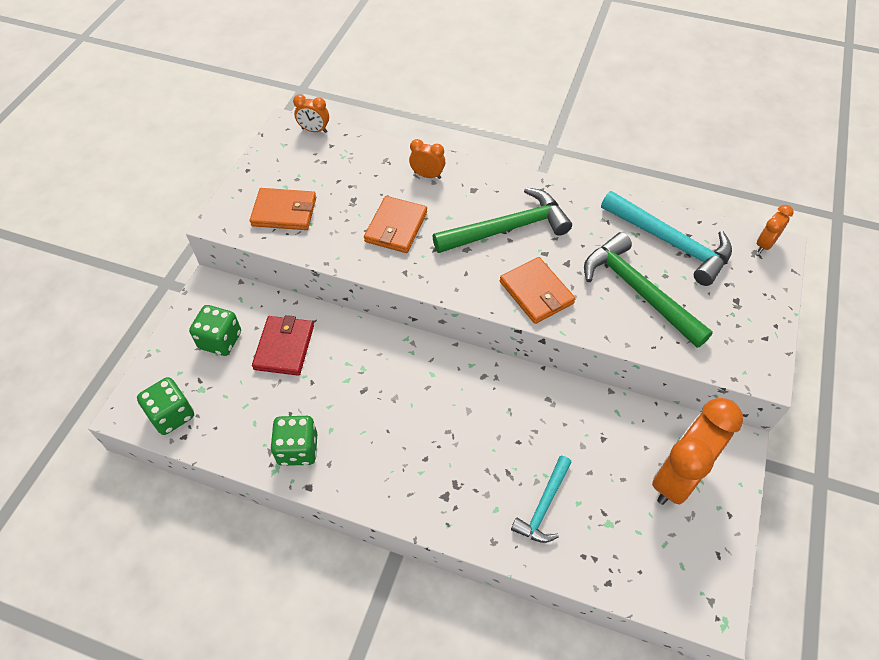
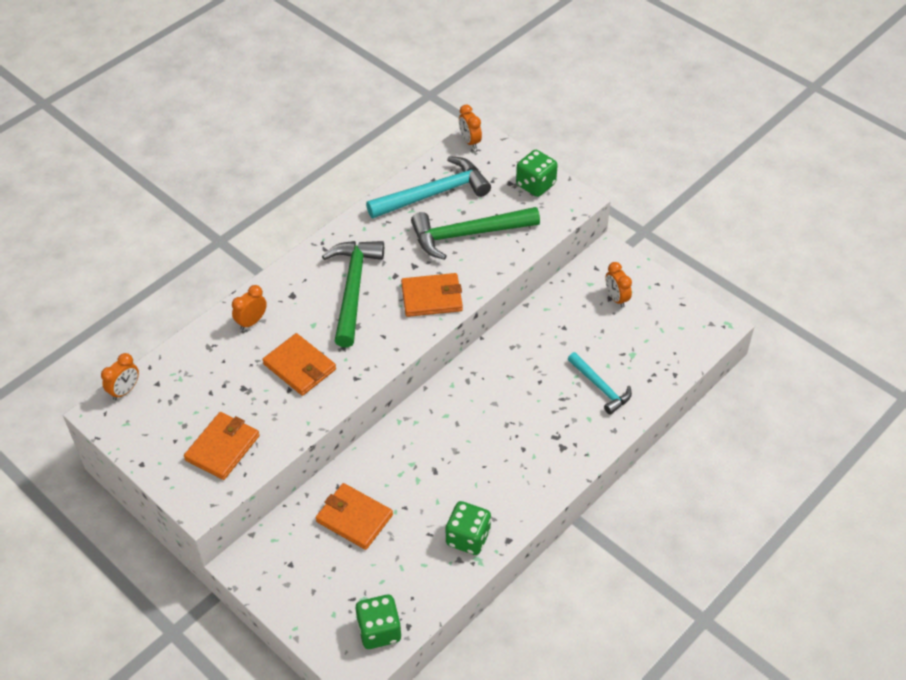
camera: 65 degrees left, 5 degrees down
green dice [189,305,241,356] -> green dice moved to [516,150,558,197]
red wallet [252,315,314,376] -> orange wallet [315,483,393,550]
orange clock [652,398,743,505] -> orange clock [605,262,632,308], size x0.46

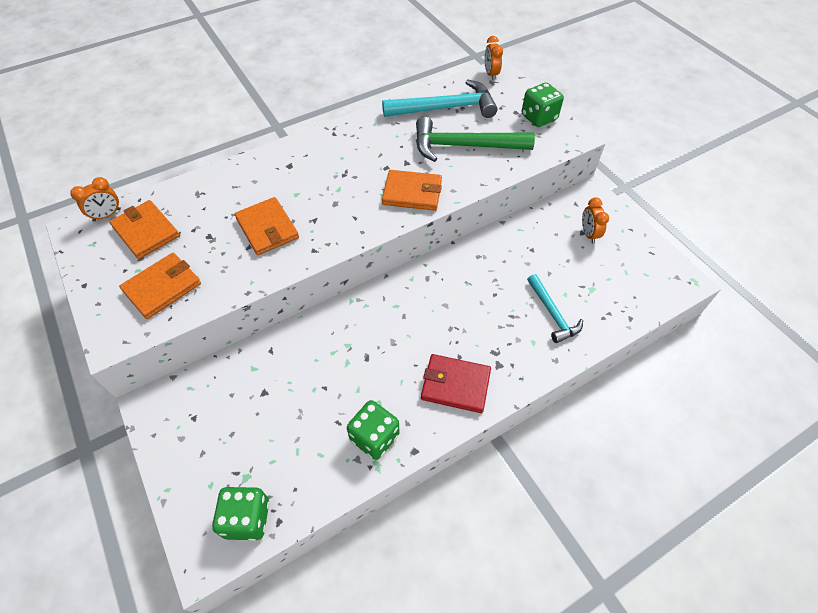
camera: 15 degrees right, 5 degrees up
orange clock [232,285,267,330] -> none
orange wallet [315,483,393,550] -> orange wallet moved to [109,200,180,259]
green hammer [322,241,384,347] -> none
none -> red wallet [421,354,491,413]

